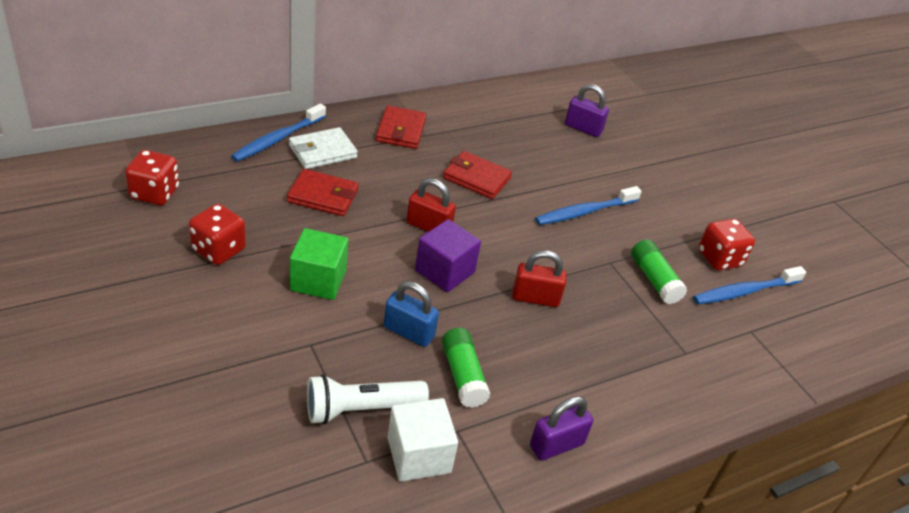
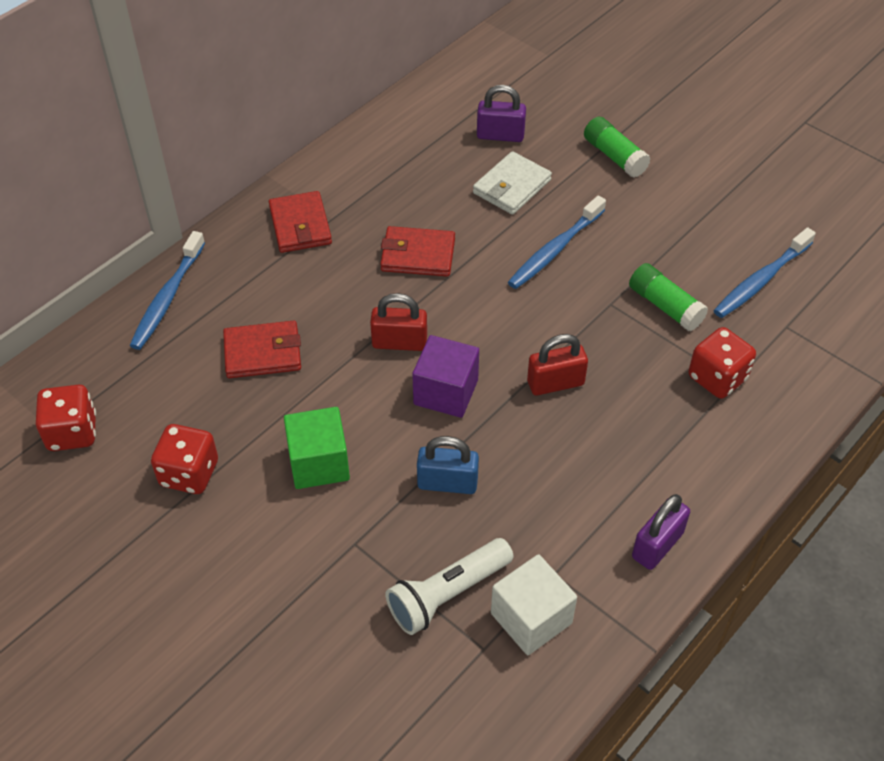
camera: 15 degrees left, 10 degrees up
white wallet [289,127,358,169] -> white wallet moved to [473,151,552,215]
green glue stick [441,328,490,408] -> green glue stick moved to [584,117,651,178]
red dice [699,219,755,270] -> red dice moved to [688,327,756,399]

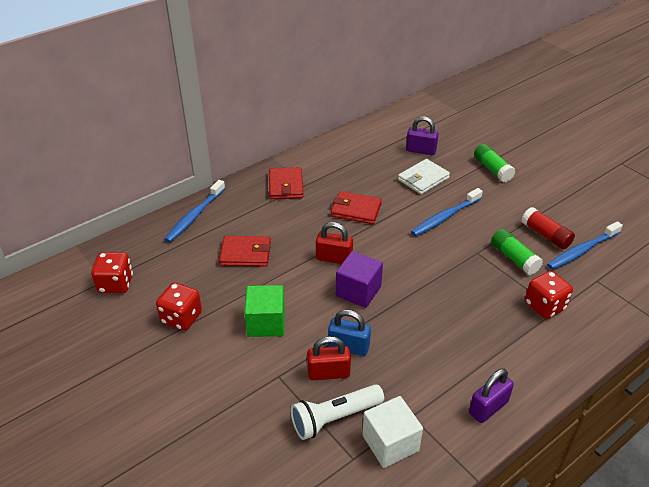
camera: 10 degrees right, 10 degrees down
red padlock [527,334,588,396] -> red padlock moved to [307,336,351,381]
none -> red glue stick [522,207,575,249]

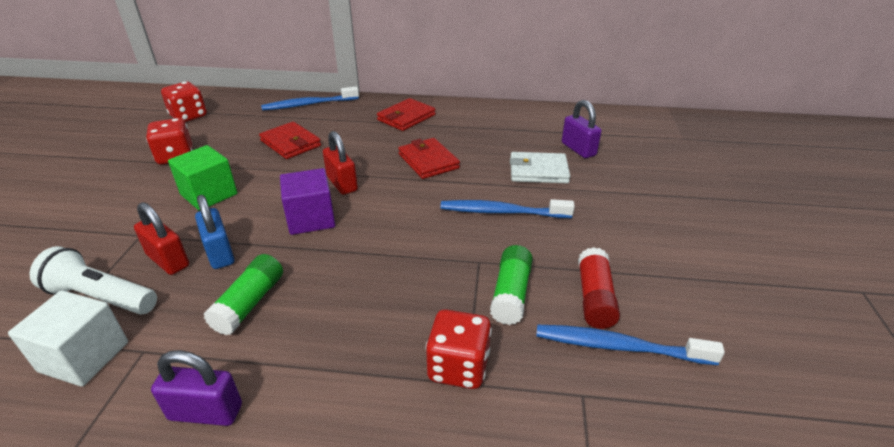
camera: 45 degrees right, 5 degrees down
green glue stick [474,144,515,182] -> green glue stick moved to [204,254,283,335]

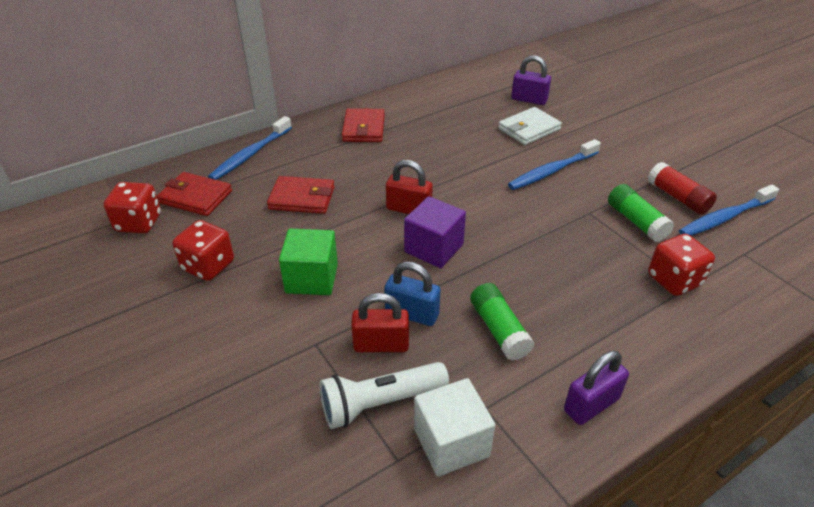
camera: 40 degrees left, 5 degrees up
red wallet [398,138,460,179] -> red wallet moved to [157,172,232,216]

